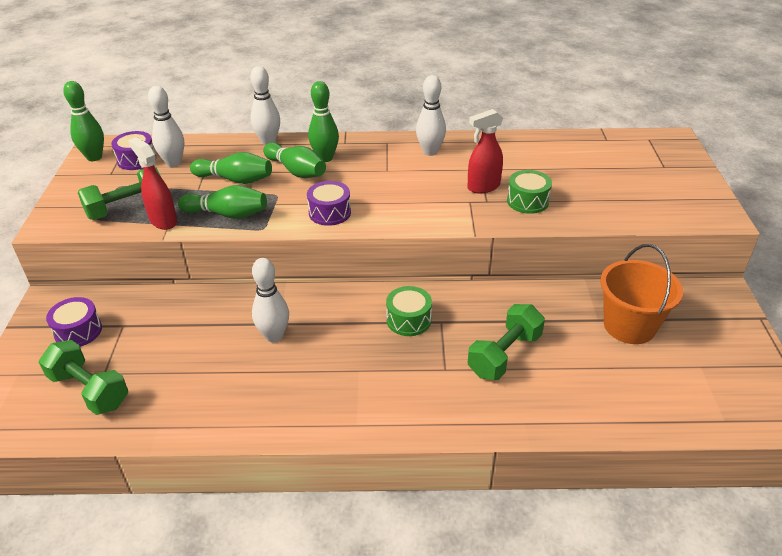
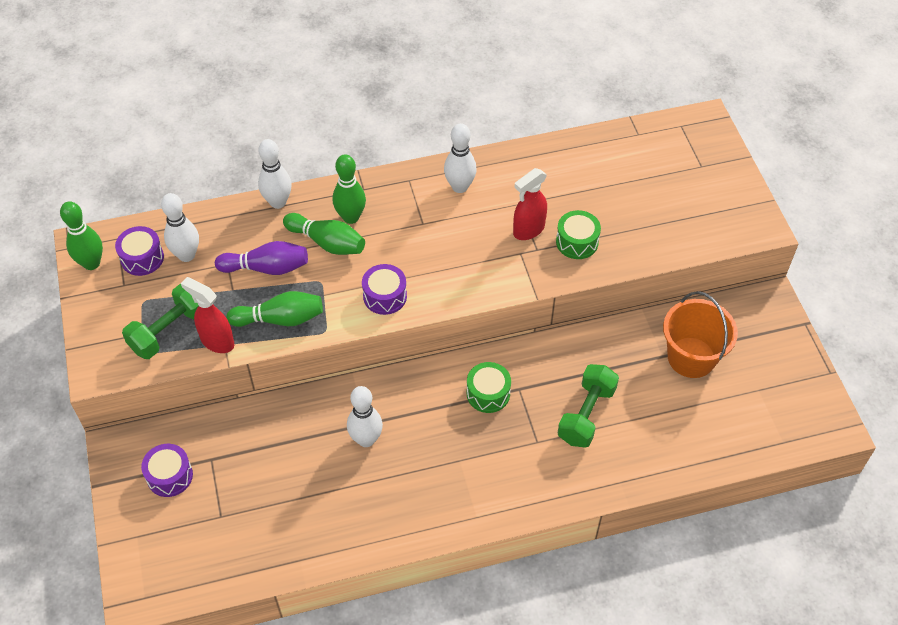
camera: 15 degrees left, 15 degrees up
green dumbbell [39,340,128,415] -> none
green bowling pin [190,152,272,184] -> purple bowling pin [215,241,308,275]

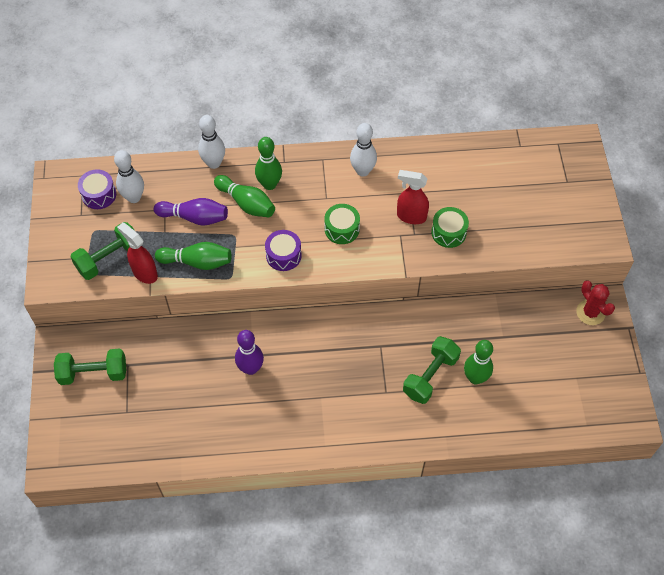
camera: 10 degrees right, 5 degrees up
green bowling pin [60,201,103,270] -> green bowling pin moved to [464,340,493,384]
purple drum [141,444,193,497] -> green dumbbell [54,348,126,385]
white bowling pin [347,386,383,447] -> purple bowling pin [235,330,264,375]
green drum [467,362,511,413] -> green drum moved to [324,204,360,244]
red spray bottle [513,168,547,240] -> red spray bottle turned 45 degrees clockwise [397,170,429,224]
orange bucket [663,291,738,378] -> none
none -> red cactus [576,281,615,325]

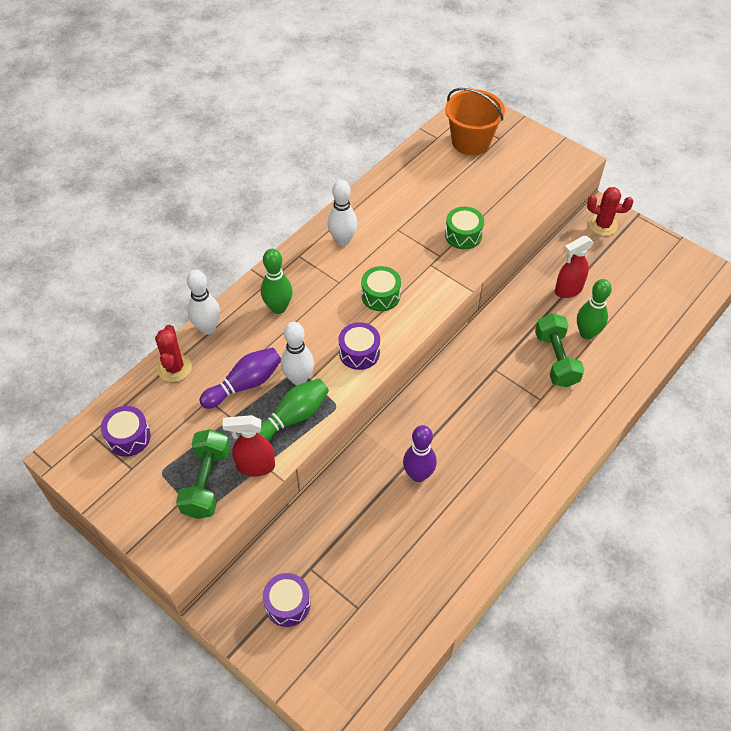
camera: 45 degrees left, 5 degrees down
green dumbbell [54,348,126,385] -> purple drum [263,573,311,627]
white bowling pin [114,150,144,203] -> white bowling pin moved to [281,322,314,385]
green bowling pin [214,175,275,218] -> none
red spray bottle [397,170,429,224] -> red spray bottle moved to [555,236,594,298]
none -> red cactus [155,325,192,382]
none -> orange bucket [445,88,505,155]

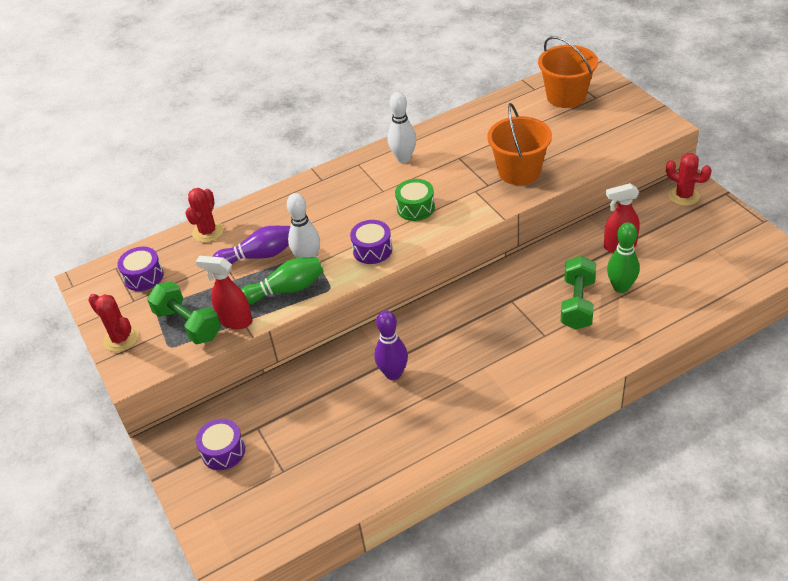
camera: 25 degrees right, 10 degrees down
green dumbbell [176,429,230,519] -> green dumbbell turned 75 degrees counterclockwise [147,281,221,344]
white bowling pin [187,270,220,335] -> none
green bowling pin [261,249,292,314] -> none
green drum [445,207,484,249] -> orange bucket [487,103,552,185]
none -> red cactus [88,294,138,352]

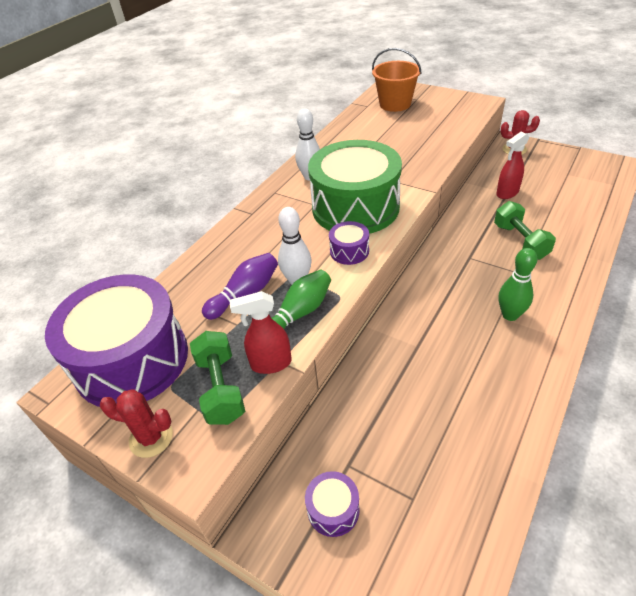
camera: 30 degrees left, 0 degrees up
purple drum [118,247,164,291] -> purple drum [45,275,188,407], size x2.43
green dumbbell [147,281,221,344] -> green dumbbell turned 60 degrees clockwise [190,331,245,425]
red cactus [185,188,224,242] -> none
purple bowling pin [375,310,408,380] -> none
green drum [395,179,435,221] -> green drum [308,140,402,234], size x2.43
orange bucket [487,103,552,185] -> none
green bowling pin [607,222,640,293] -> green bowling pin moved to [499,248,537,321]

